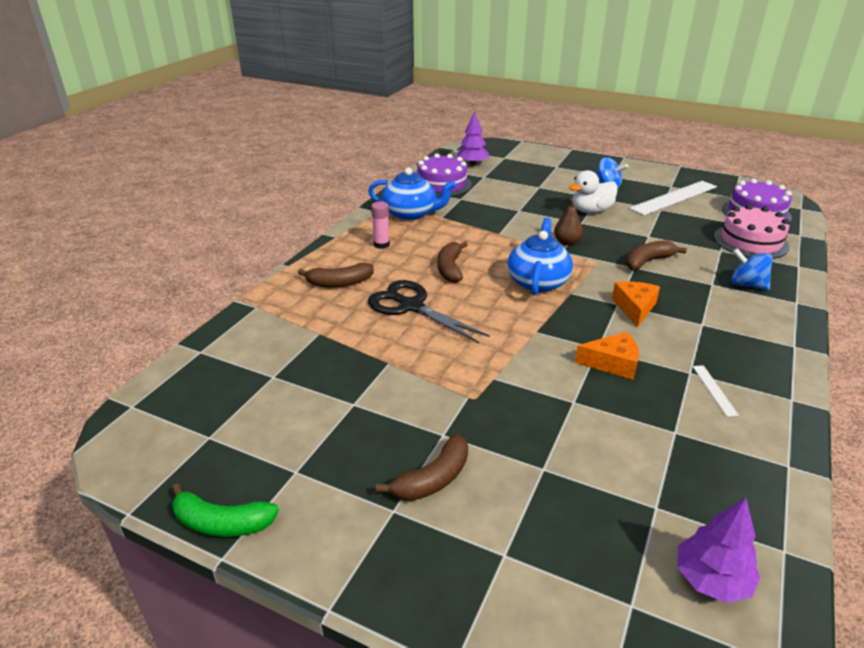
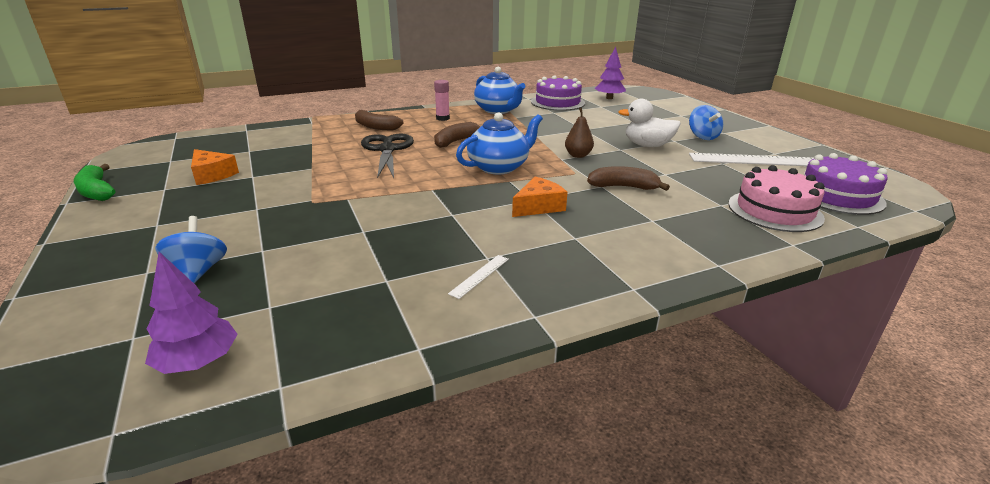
camera: 40 degrees right, 5 degrees down
brown banana [376,434,468,501] -> none
orange cheese [575,332,639,380] -> orange cheese moved to [191,149,239,185]
blue spinning top [731,248,773,290] -> blue spinning top moved to [155,216,227,284]

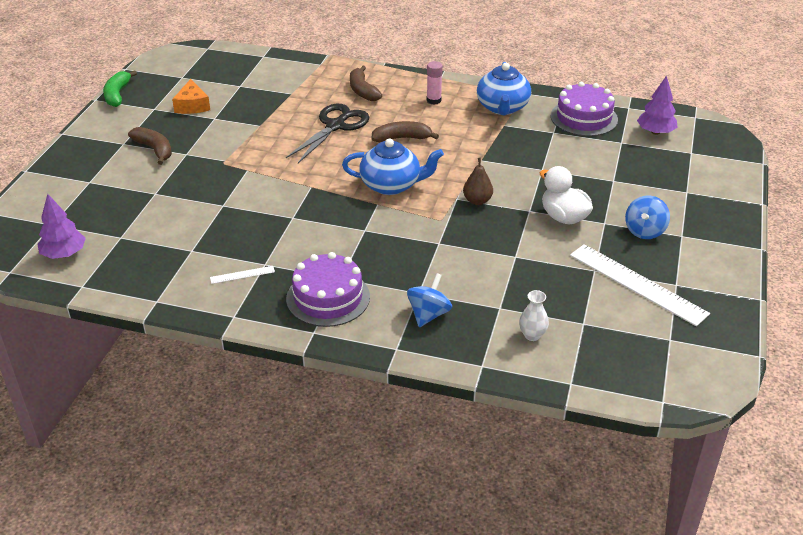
camera: 40 degrees right, 10 degrees up
blue spinning top [155,216,227,284] -> blue spinning top moved to [407,273,452,327]
orange cheese [512,177,568,217] -> none
brown banana [587,166,670,191] -> brown banana moved to [128,127,172,165]
pink cake [728,165,825,232] -> white vase [519,290,549,341]
purple cake [804,153,887,215] -> purple cake moved to [286,252,370,327]

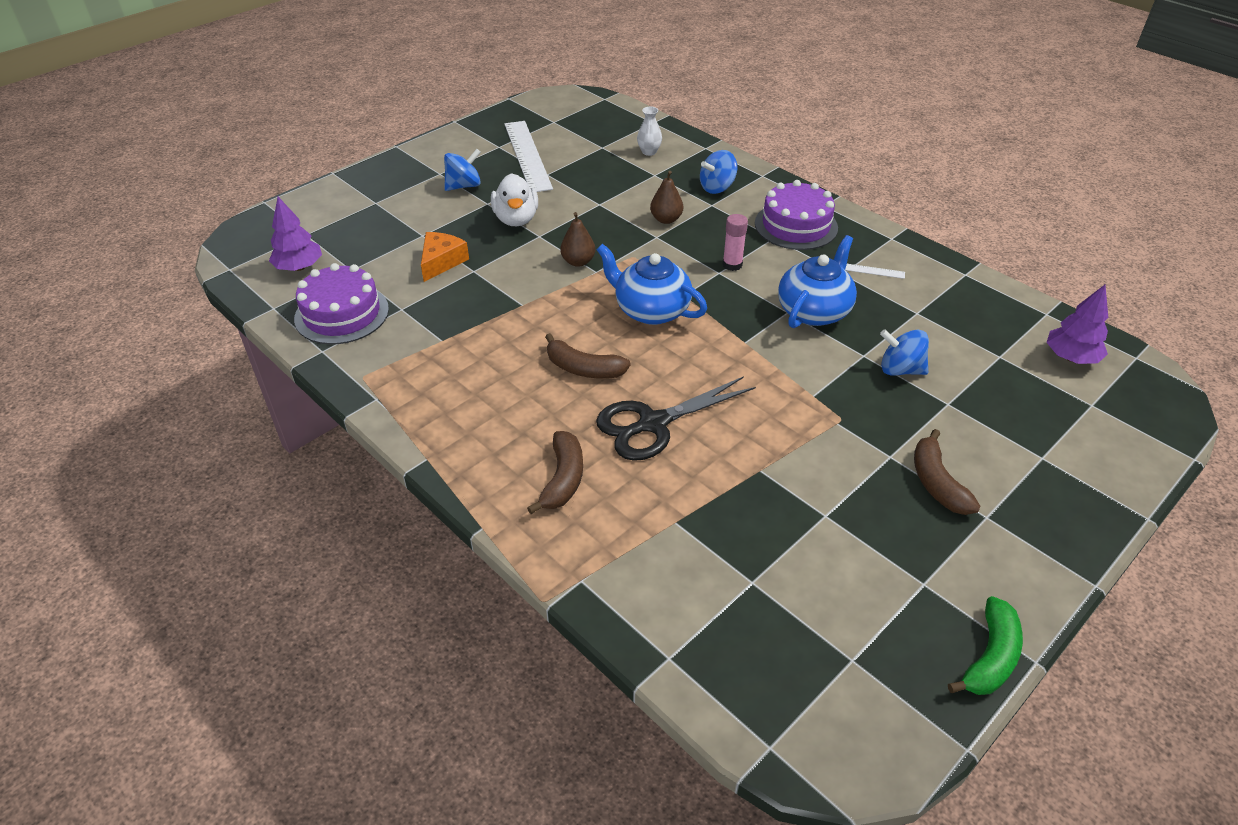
camera: 150 degrees left, 5 degrees up
orange cheese [172,79,210,114] -> orange cheese moved to [421,232,469,282]
pink glue stick [427,61,443,105] -> pink glue stick moved to [722,214,748,271]
blue teapot [477,62,531,115] -> blue teapot moved to [778,235,857,328]
none -> brown pear [650,171,683,224]
none -> blue spinning top [880,329,929,376]

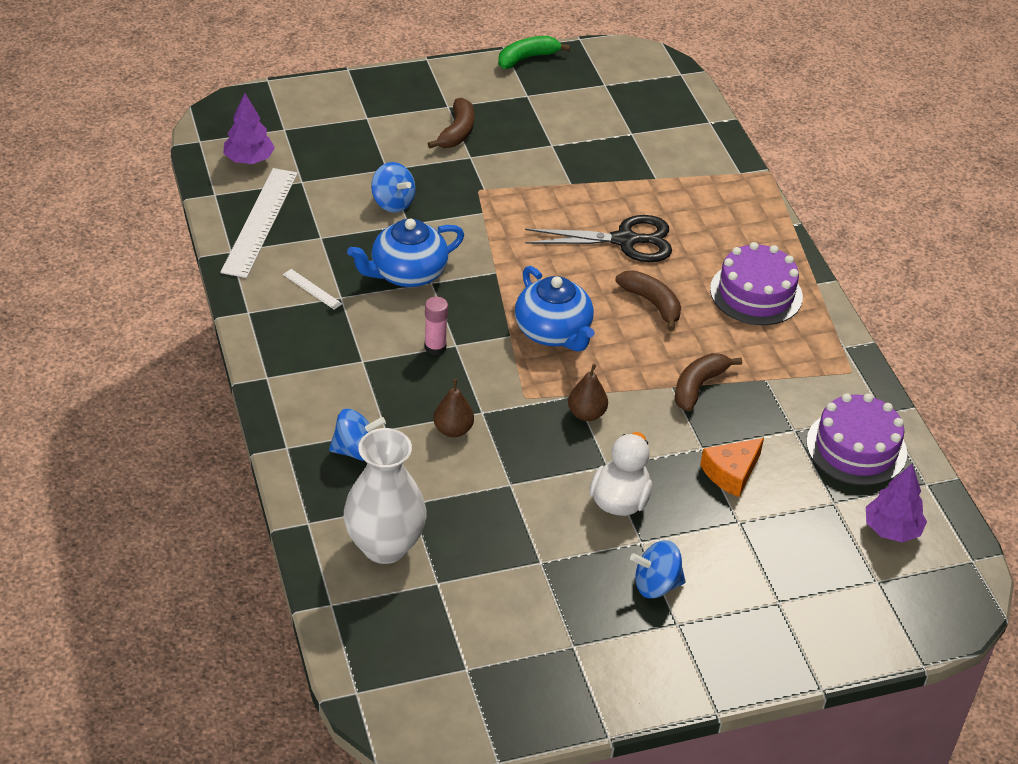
camera: 155 degrees left, 0 degrees up
white ruler [504,121,553,192] -> white ruler moved to [221,168,298,278]
brown banana [527,431,583,514] -> brown banana moved to [675,353,742,412]
white vase [637,106,662,156] -> white vase [344,428,427,564], size x2.26
purple cake [755,180,838,250] -> purple cake moved to [710,242,803,325]

